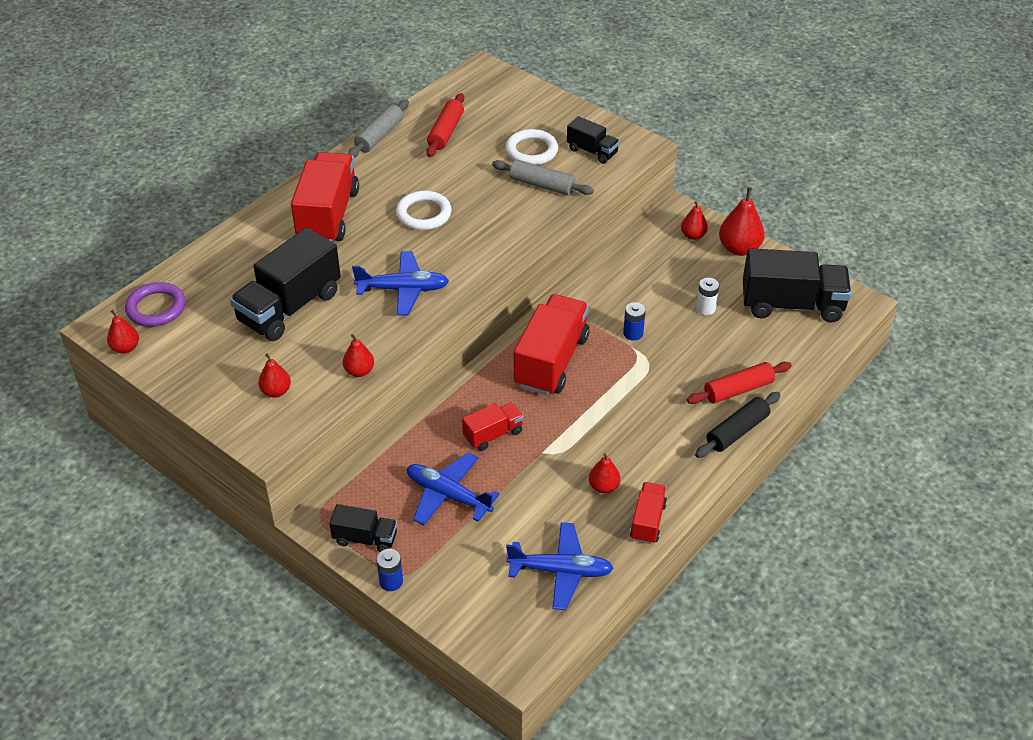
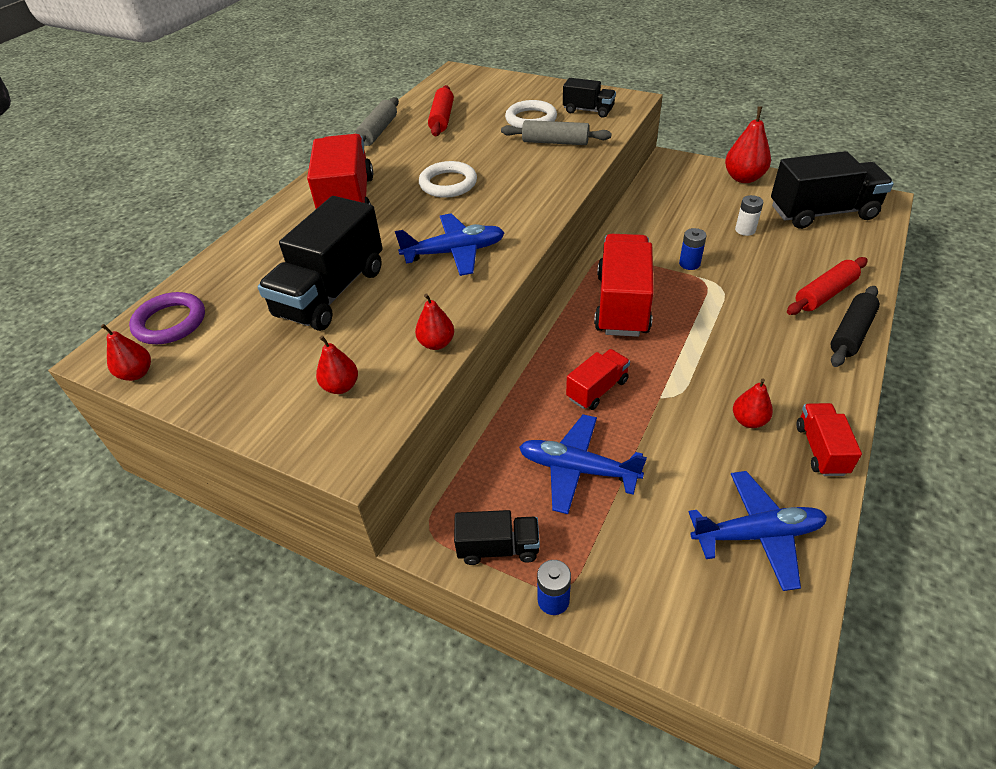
camera: 10 degrees left, 0 degrees up
red pear [681,201,708,240] -> none

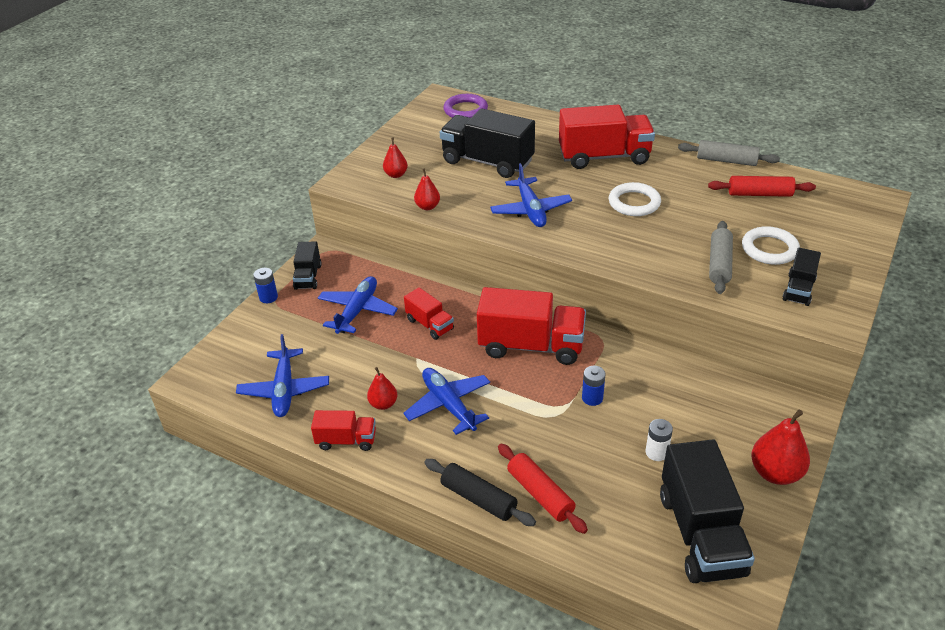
camera: 90 degrees right, 5 degrees down
red pear [101,324,151,381] -> none
none -> blue plane [403,368,490,435]

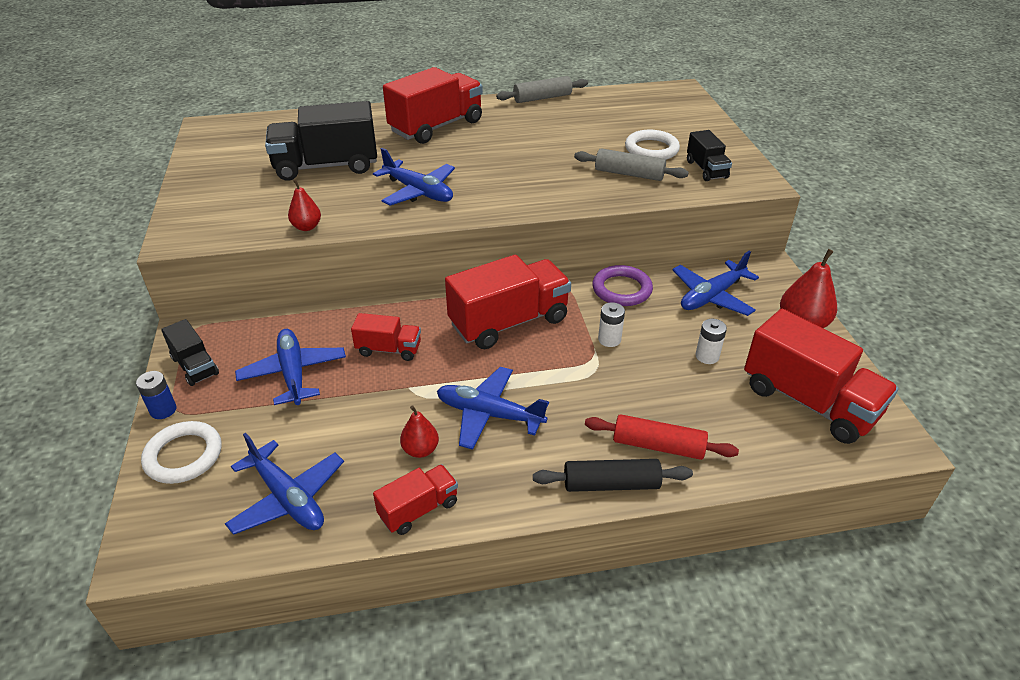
camera: 40 degrees left, 0 degrees up
red pear [383,137,408,178] -> none
purple ring [444,94,488,118] -> purple ring moved to [592,265,653,306]
blue battery [582,366,606,406] -> white battery [598,302,625,347]
white ring [609,182,661,216] -> white ring moved to [141,421,222,484]
black truck [660,440,755,583] -> red truck [744,309,899,444]
red rolling pin [708,176,816,197] -> none
grey rolling pin [709,221,733,294] -> grey rolling pin turned 45 degrees counterclockwise [574,148,689,181]
none -> blue plane [672,251,759,316]

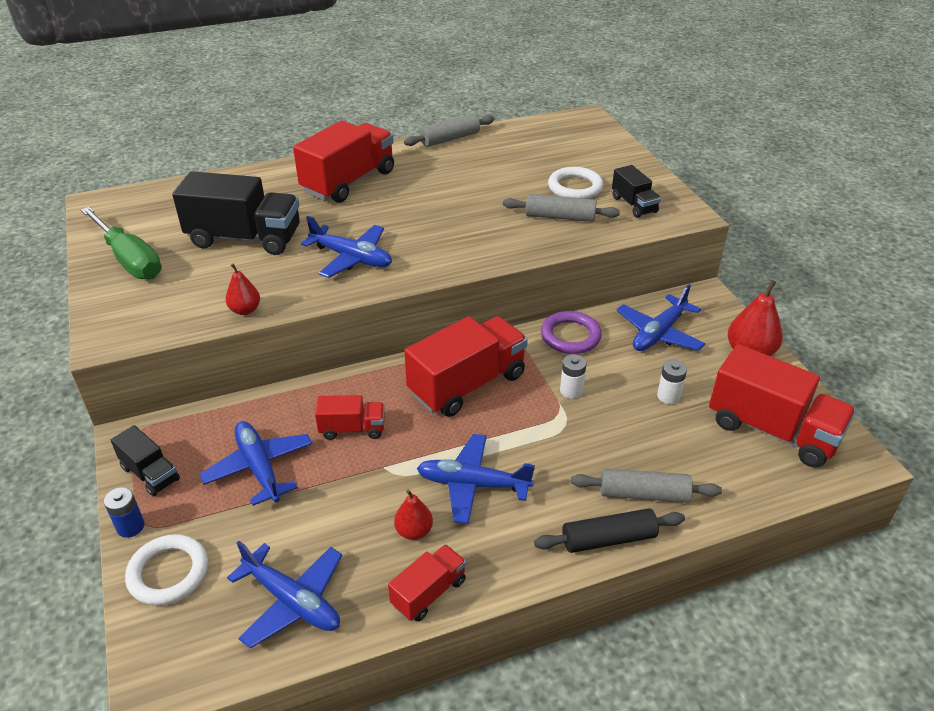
camera: 10 degrees left, 0 degrees up
black truck [265,101,377,181] -> black truck turned 150 degrees counterclockwise [172,171,300,255]
red rolling pin [585,414,739,460] -> grey rolling pin [571,468,722,502]
none -> green screwdriver [81,207,162,280]

